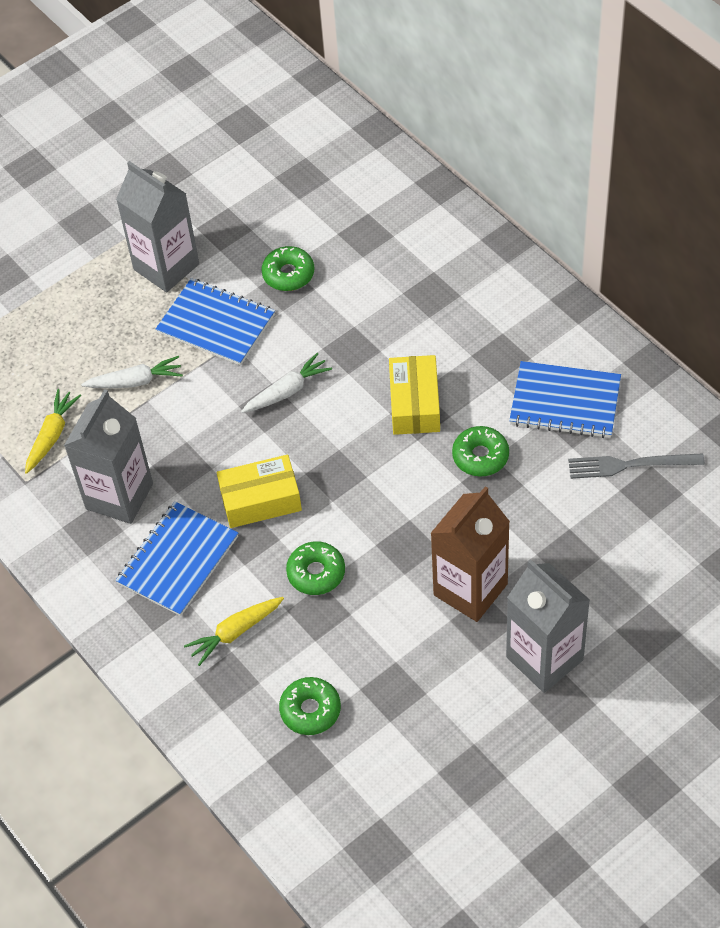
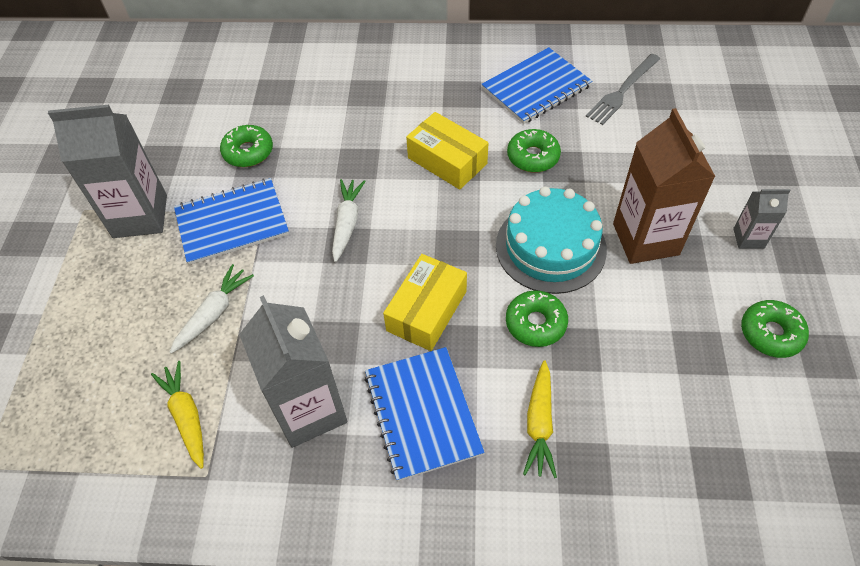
camera: 50 degrees left, 0 degrees up
green donut [279,677,341,735] -> green donut moved to [741,300,809,358]
grey carton [506,559,590,693] -> grey carton [733,189,791,249], size x0.49
none -> turquoise cake [496,187,607,294]

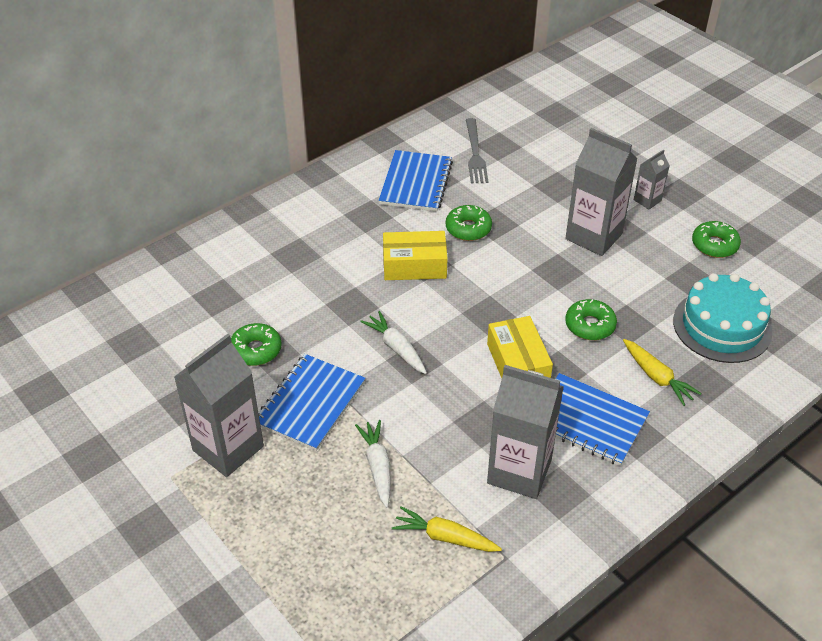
camera: 45 degrees left, 10 degrees down
turquoise cake [496,187,607,294] -> turquoise cake moved to [673,273,772,363]
brown carton [613,108,716,264] -> grey carton [565,128,638,256]

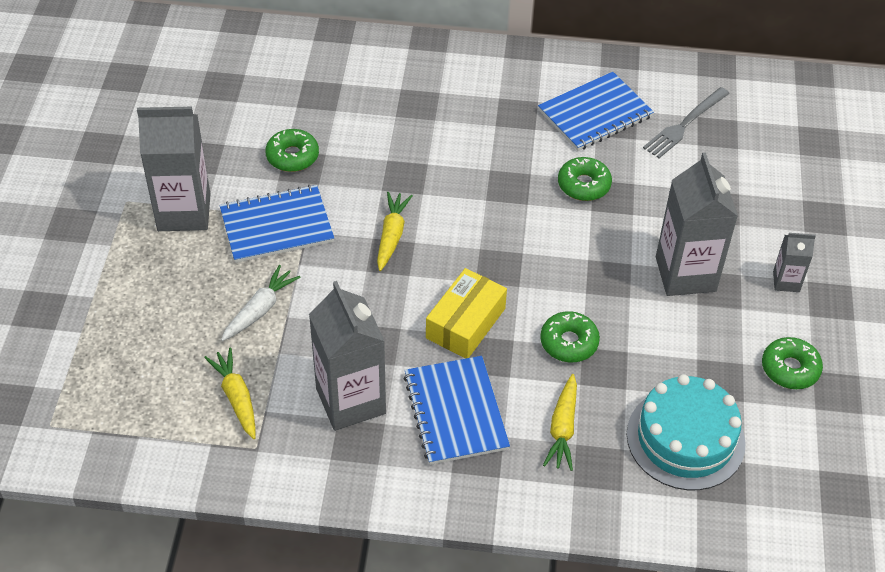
camera: 45 degrees right, 5 degrees up
white carrot [360,311,427,374] -> yellow carrot [377,192,413,271]
yellow box [383,231,448,280] -> none

